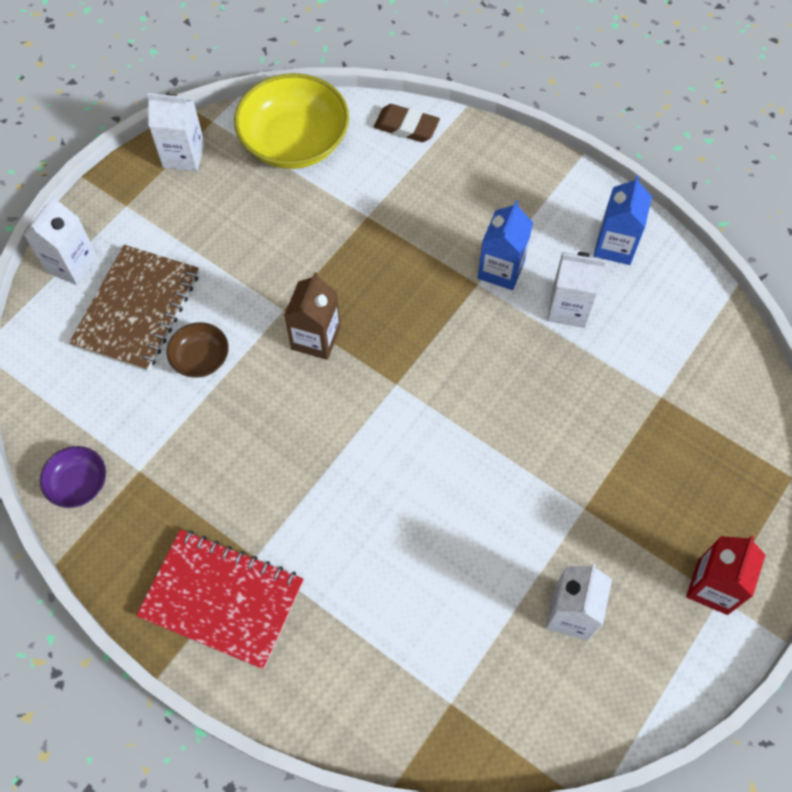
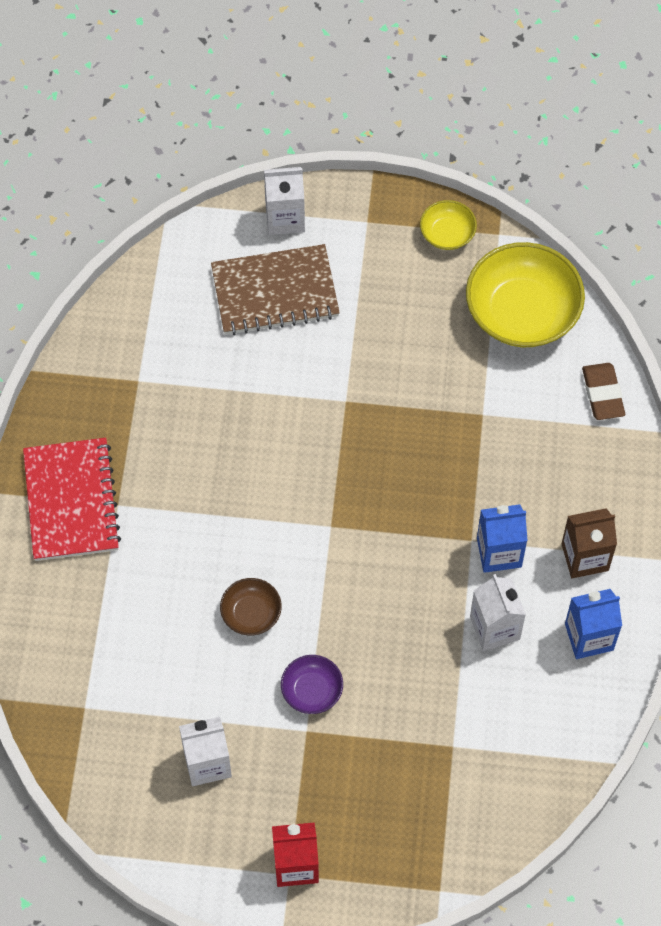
camera: 60 degrees right, 0 degrees up
purple bowl [40,446,106,508] -> purple bowl moved to [281,655,343,714]
white carton [147,93,205,171] -> yellow bowl [420,200,477,250]
brown bowl [167,322,229,378] -> brown bowl moved to [220,578,282,635]
brown carton [284,272,340,360] -> brown carton moved to [562,508,617,578]

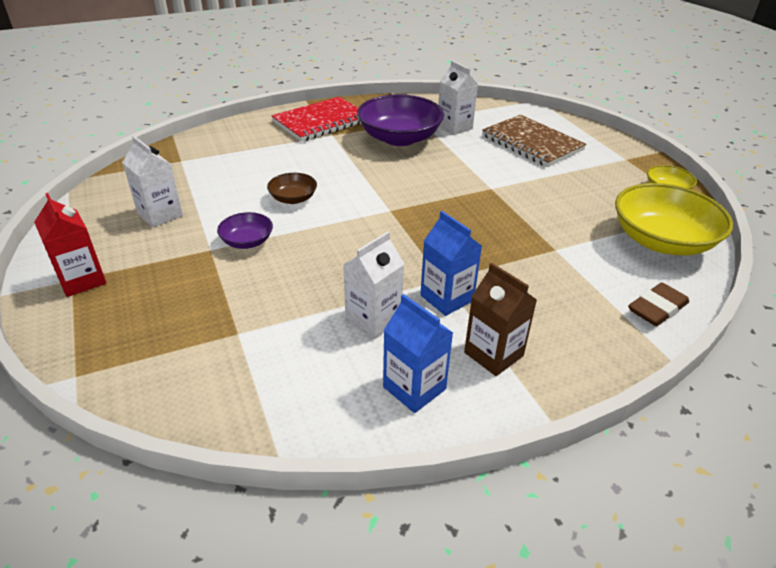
camera: 60 degrees right, 25 degrees down
white carton [264,167,305,235] -> white carton moved to [438,61,478,135]
none -> purple bowl [357,95,444,146]

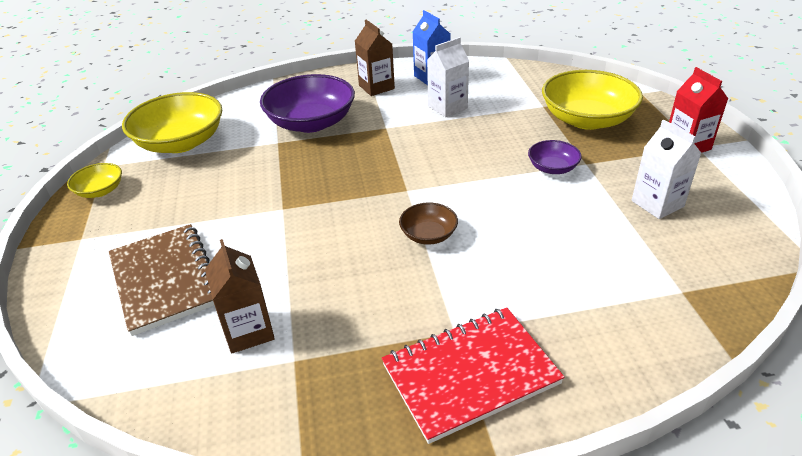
camera: 165 degrees left, 0 degrees up
brown bowl [267,173,317,204] -> brown bowl moved to [399,203,458,245]
purple bowl [357,95,444,146] -> purple bowl moved to [260,74,355,133]
blue carton [420,211,482,316] -> none
white carton [438,61,478,135] -> brown carton [205,239,275,354]
brown eraser [628,283,689,326] -> none
none -> yellow bowl [542,70,643,130]

